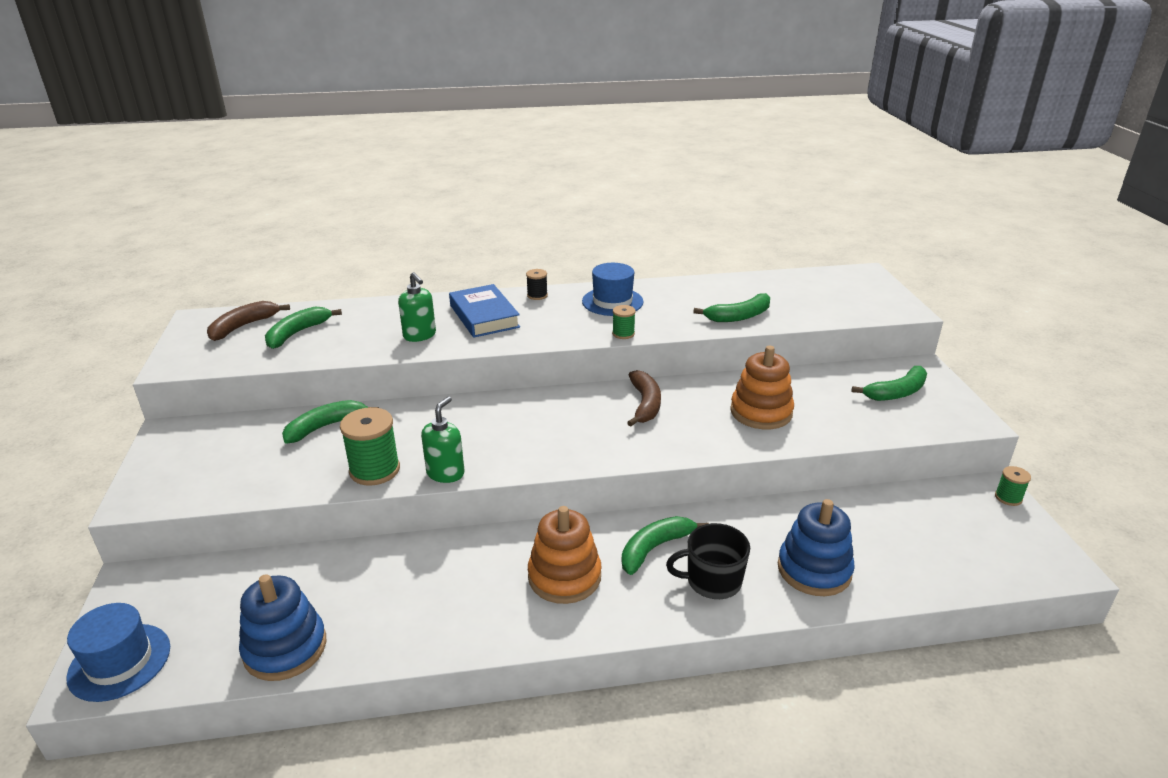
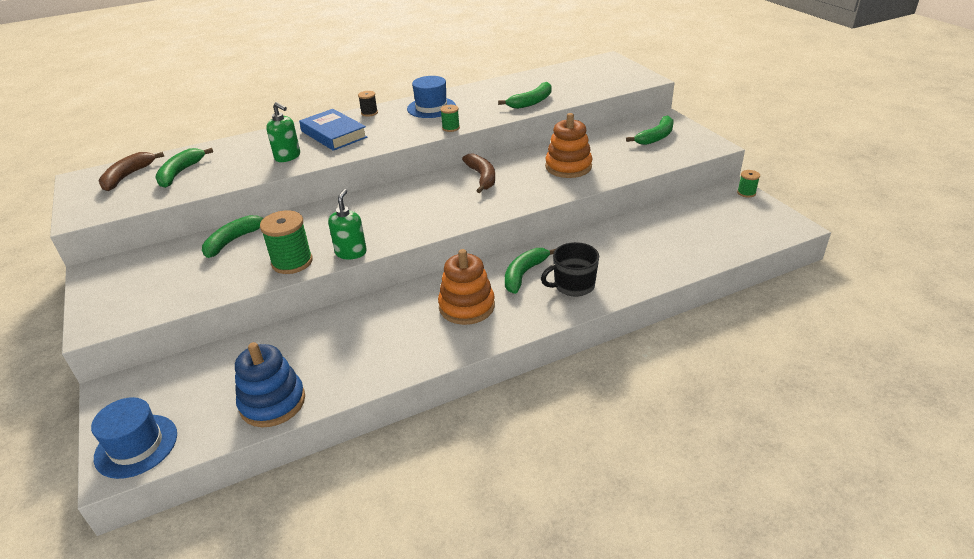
camera: 15 degrees left, 5 degrees up
blue stacking toy [778,499,855,596] -> none

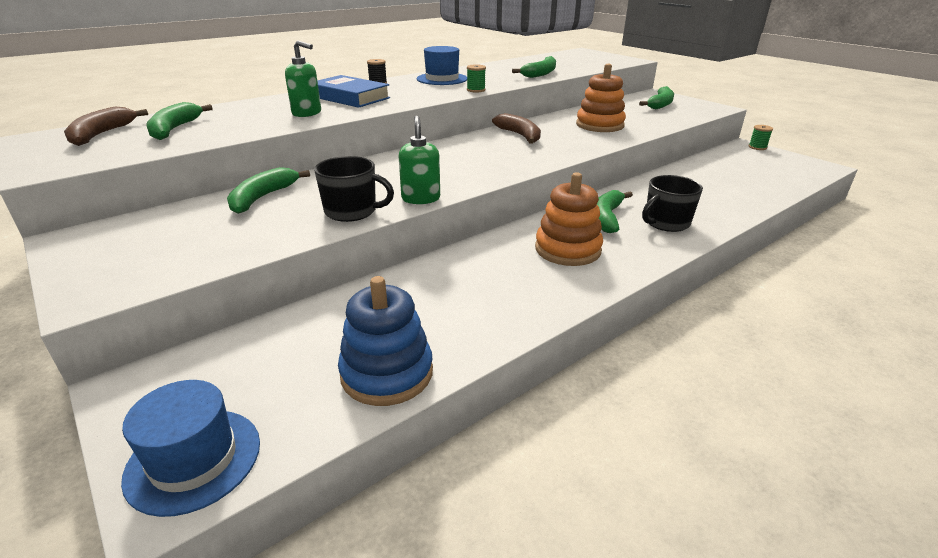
camera: 15 degrees left, 5 degrees down
green spool [260,210,313,274] -> black mug [314,156,394,222]

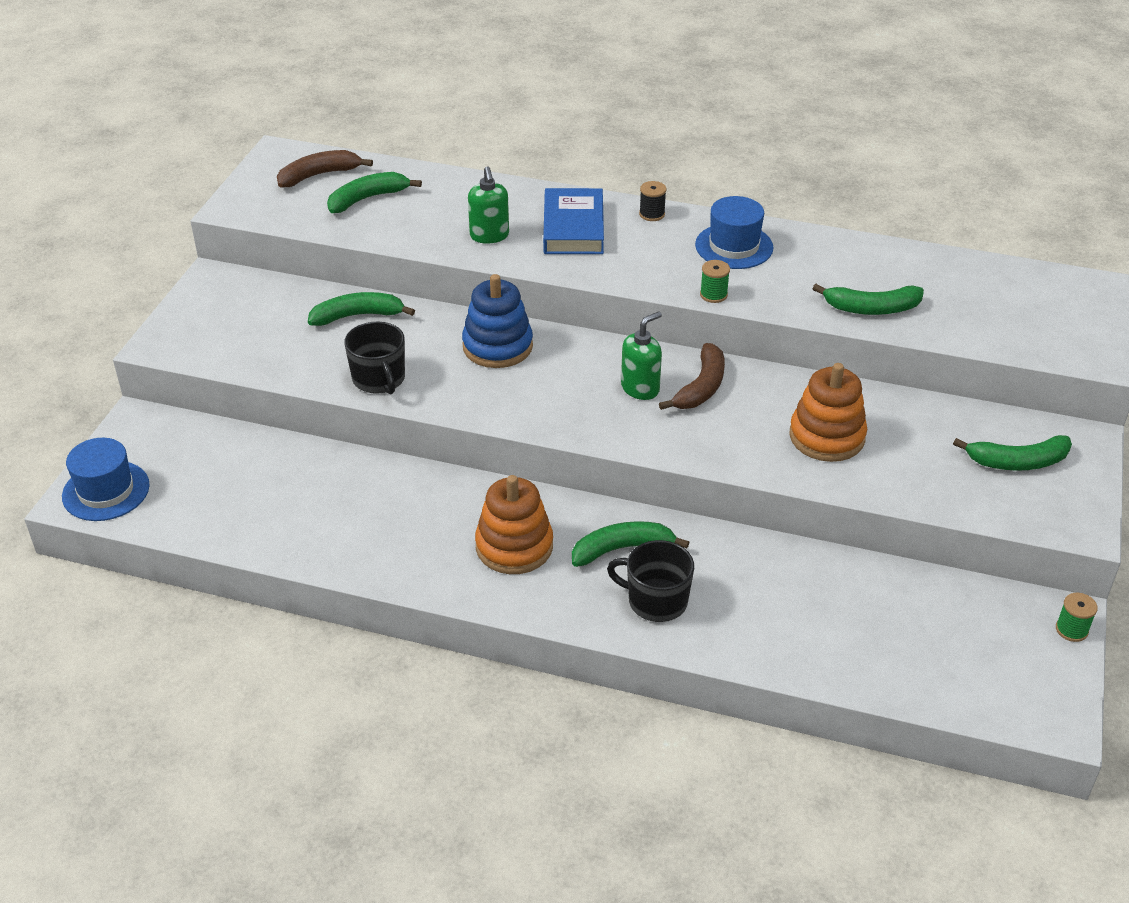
camera: 55 degrees right, 10 degrees up
blue stacking toy [338,276,433,406] -> blue stacking toy moved to [462,274,533,368]
green soap dispenser [399,116,440,204] -> green soap dispenser moved to [621,311,662,400]

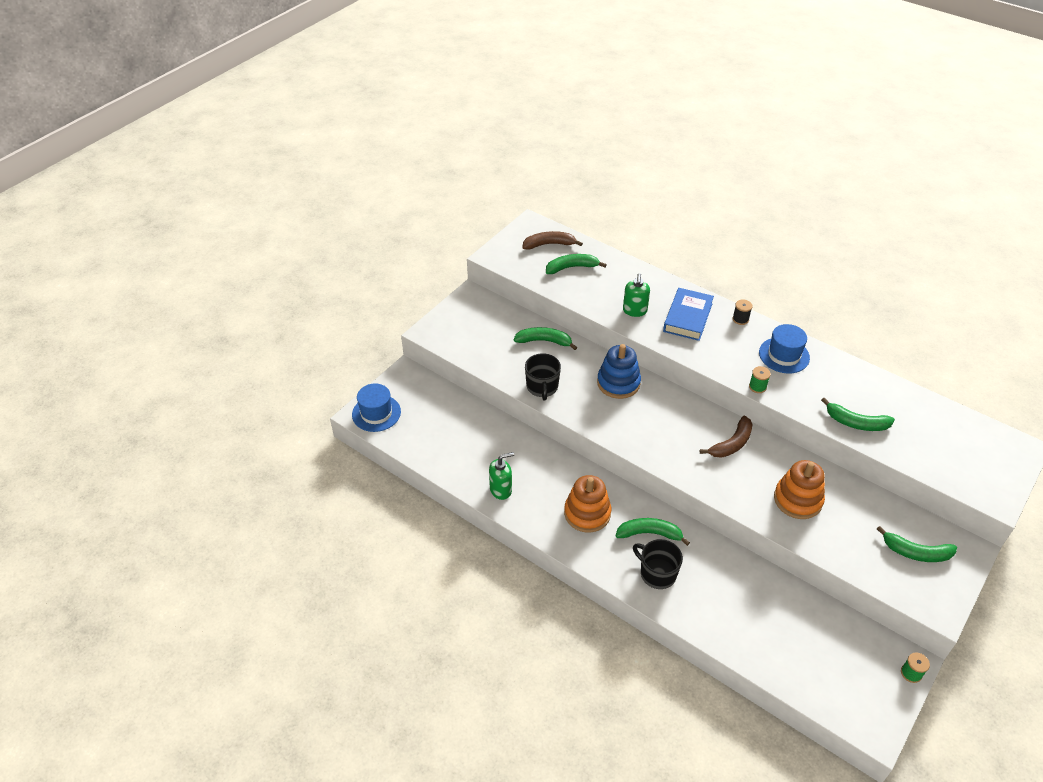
camera: 20 degrees right, 5 degrees up
green soap dispenser [621,311,662,400] -> green soap dispenser moved to [489,452,514,500]

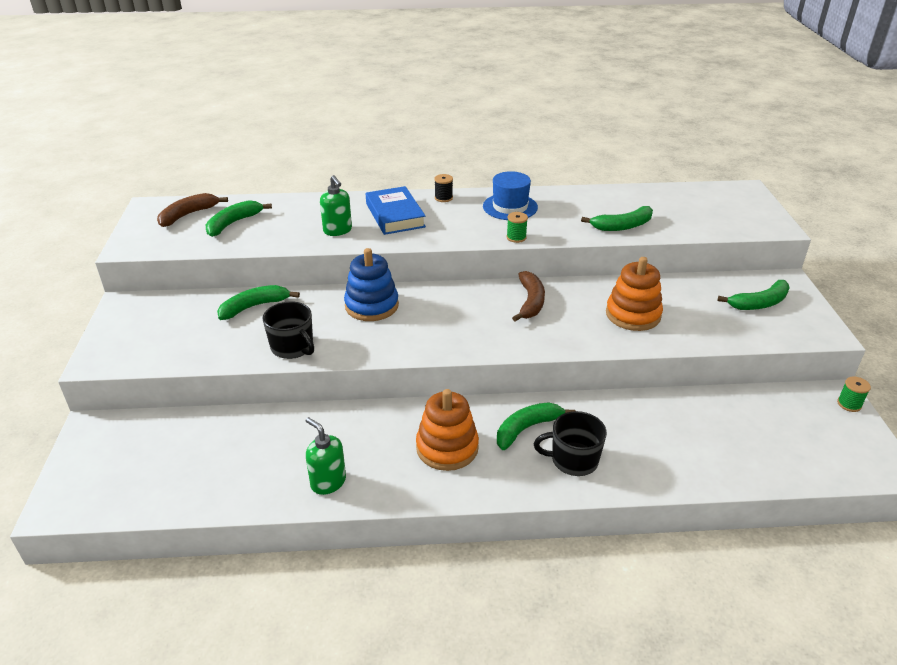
camera: 40 degrees left, 10 degrees down
blue hat [352,383,401,432] -> none
green soap dispenser [489,452,514,500] -> green soap dispenser turned 75 degrees counterclockwise [305,417,346,495]

